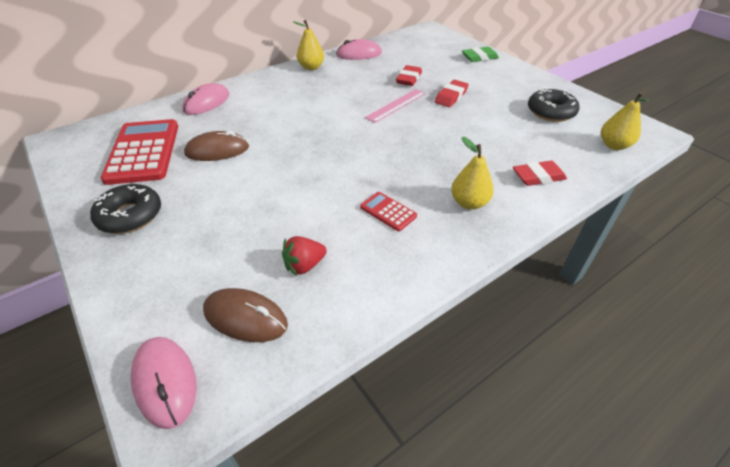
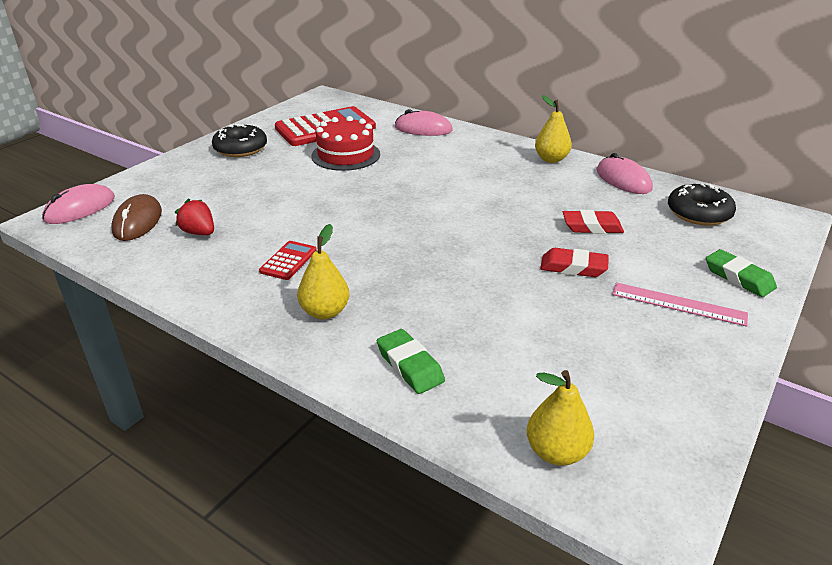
camera: 70 degrees right, 10 degrees down
brown mouse [184,131,249,161] -> red cake [311,116,380,171]
pink ruler [365,89,426,123] -> pink ruler moved to [612,282,748,327]
red eraser [513,161,567,186] -> green eraser [377,329,445,394]
black donut [528,89,580,122] -> black donut moved to [668,183,736,226]

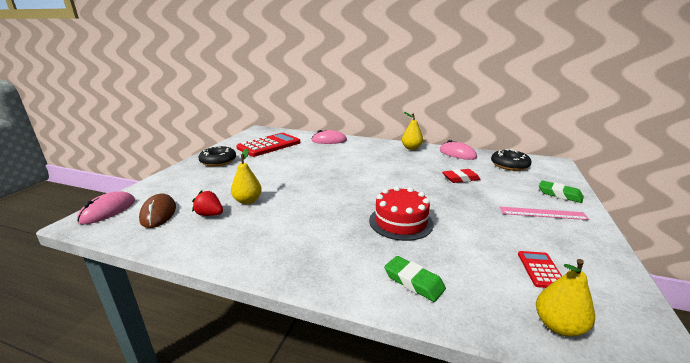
camera: 15 degrees left, 10 degrees down
red calculator [259,241,317,280] -> red calculator moved to [518,251,562,288]
yellow pear [297,224,349,319] -> yellow pear moved to [231,149,262,204]
red cake [311,116,380,171] -> red cake moved to [369,186,434,241]
red eraser [540,248,609,277] -> none

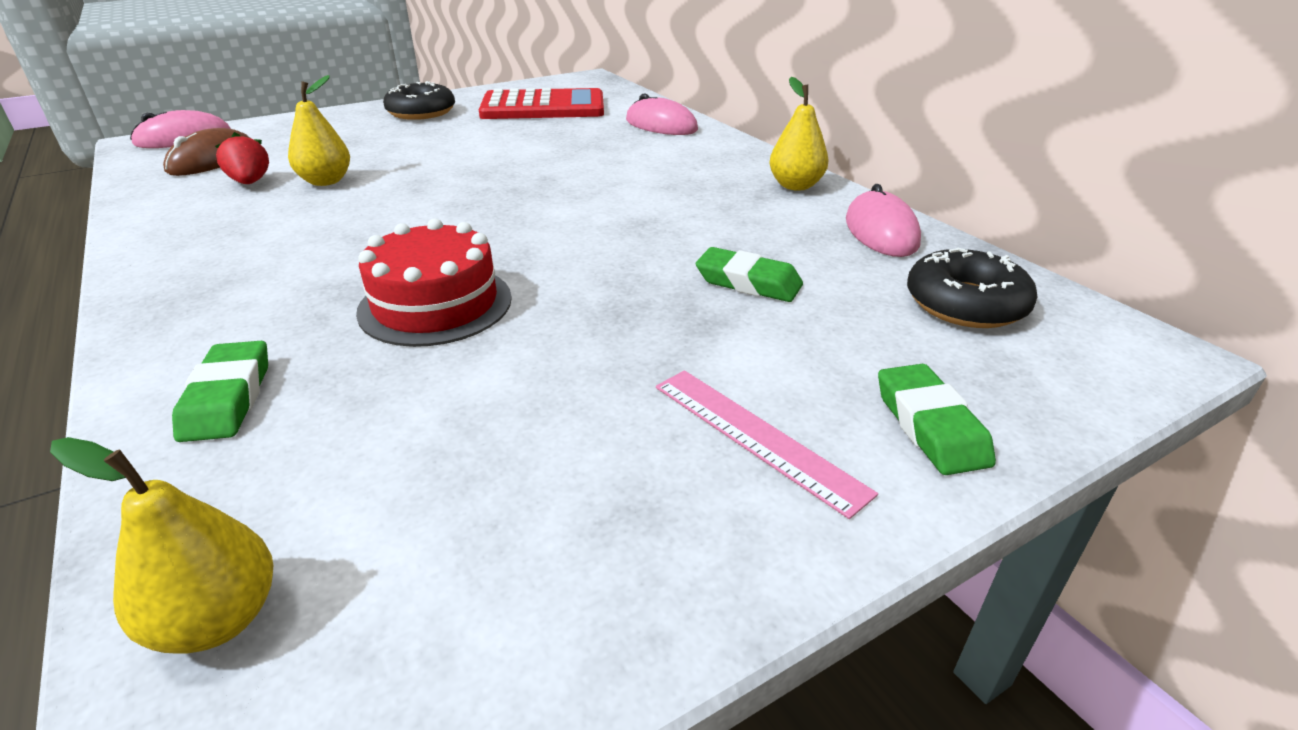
camera: 40 degrees right, 10 degrees up
red eraser [442,169,480,183] -> green eraser [696,247,803,302]
red calculator [518,251,562,288] -> none

